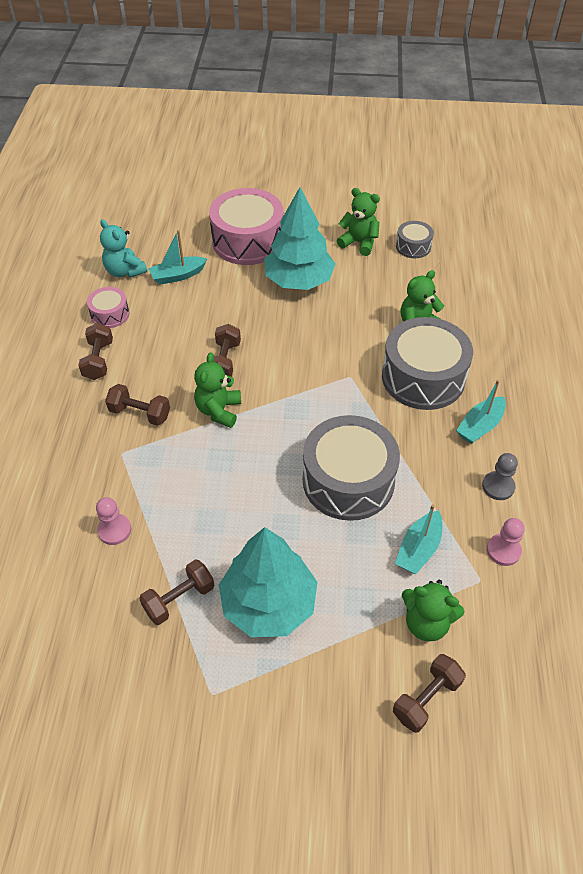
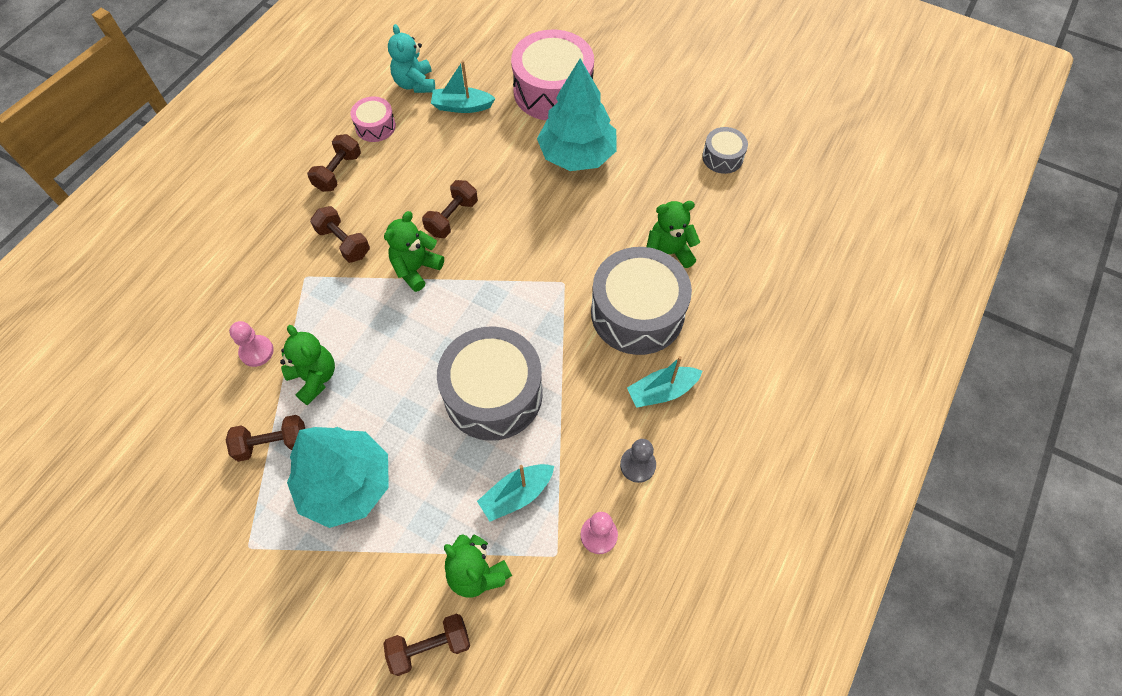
camera: 25 degrees right, 10 degrees up
green teddy bear [337,188,380,256] -> green teddy bear moved to [280,325,335,406]

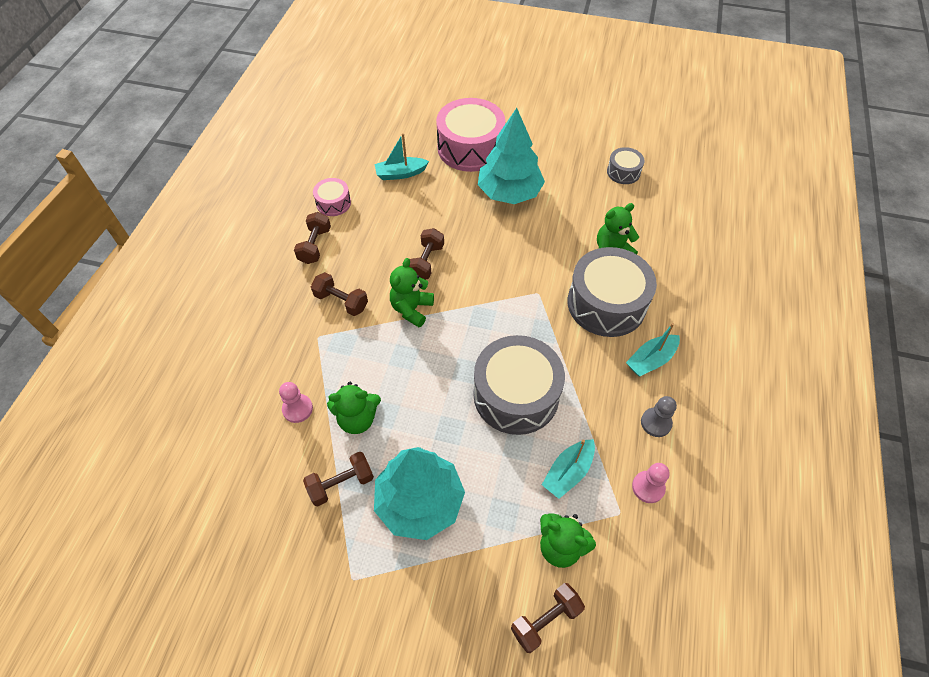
camera: 15 degrees left, 5 degrees down
green teddy bear [280,325,335,406] -> green teddy bear turned 135 degrees clockwise [327,382,381,434]
turquoise teddy bear [388,24,435,93] -> none

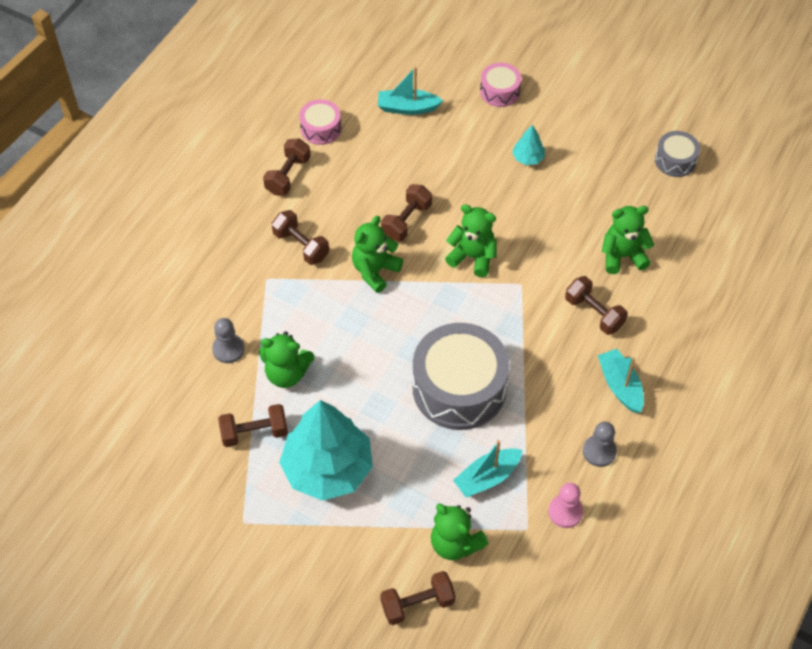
camera: 15 degrees right, 0 degrees up
pink pawn [279,382,313,423] -> grey pawn [212,318,245,363]
pink drum [436,98,505,172] -> pink drum [480,63,521,107], size x0.49
turquoise tree [478,108,545,204] -> turquoise tree [512,125,545,165], size x0.42
grey drum [568,247,657,337] -> brown dumbbell [565,276,628,335]
turquoise boat [626,323,680,376] -> turquoise boat turned 90 degrees clockwise [598,349,644,413]
none -> green teddy bear [445,204,497,277]

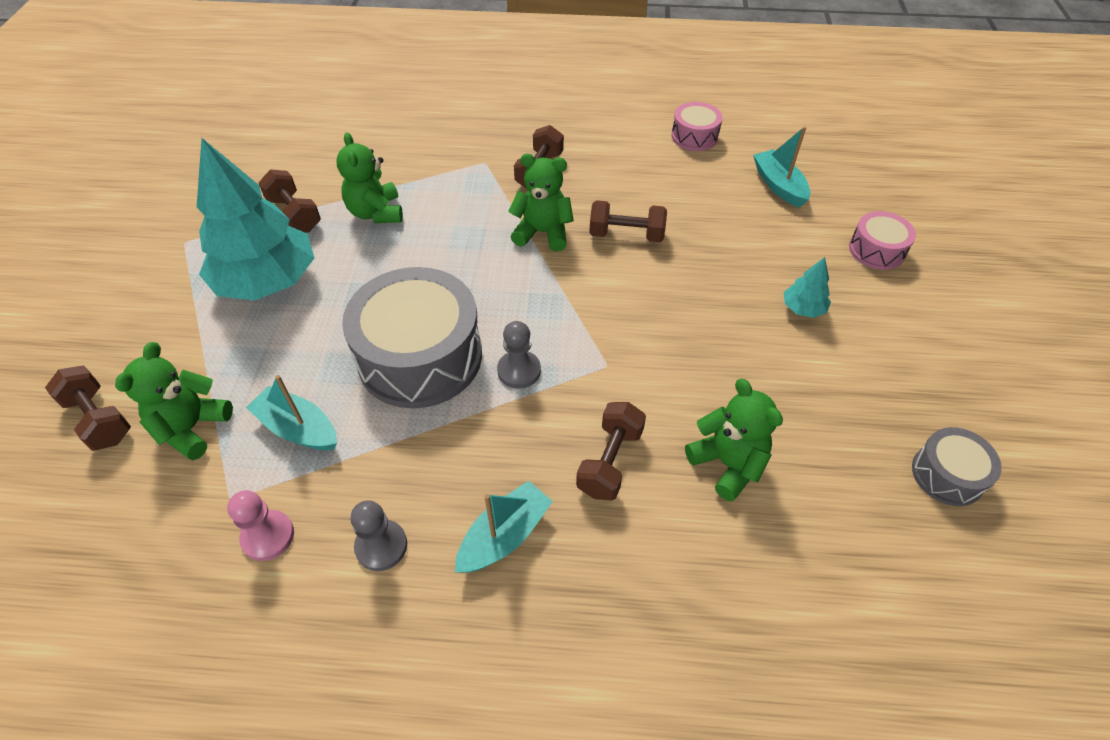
camera: 65 degrees right, 5 degrees down
grey pawn [212,318,245,363] -> grey pawn moved to [497,321,541,389]
brown dumbbell [263,138,311,195] -> none
green teddy bear [445,204,497,277] -> none

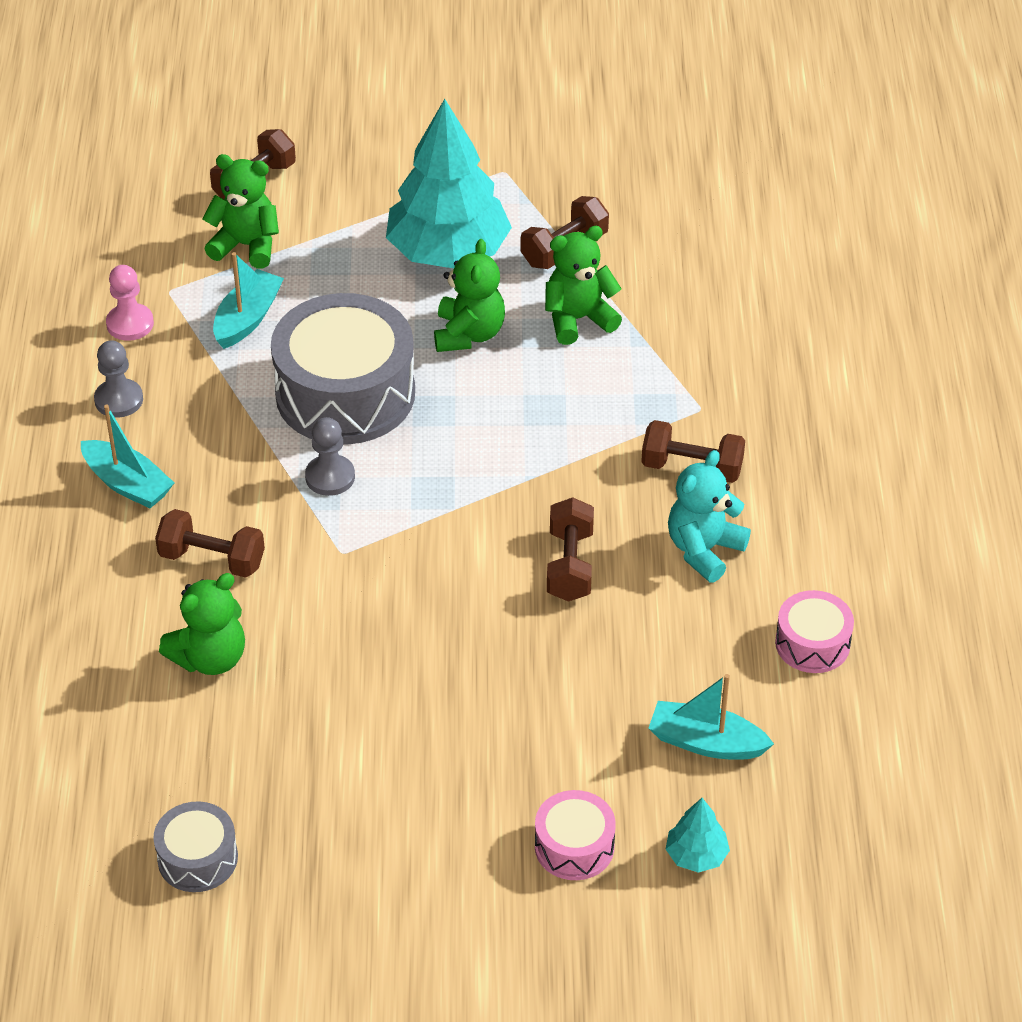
camera: 85 degrees right, 5 degrees down
green teddy bear [508,154,574,252] -> green teddy bear moved to [434,239,505,352]
turquoise boat [753,126,811,208] -> turquoise boat turned 135 degrees counterclockwise [648,674,774,760]
turquoise tree [784,257,831,318] -> turquoise tree moved to [666,798,730,873]
none -> turquoise teddy bear [668,450,751,582]

